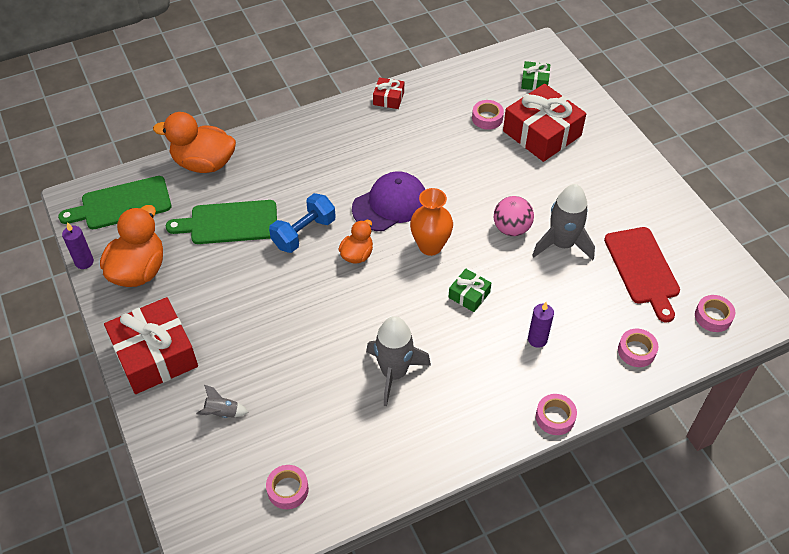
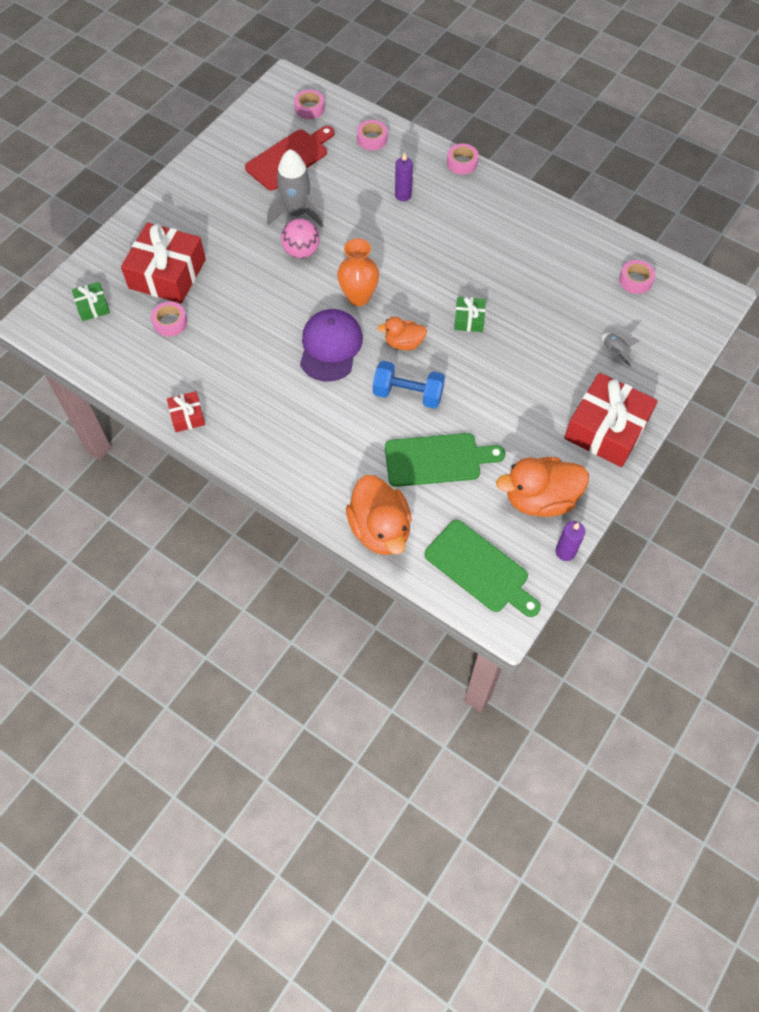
camera: 120 degrees left, 10 degrees up
green cutting board [166,200,277,244] -> green cutting board turned 60 degrees counterclockwise [385,433,505,487]
purple cap [352,171,425,231] -> purple cap turned 75 degrees clockwise [300,309,363,382]
grey rocket [366,316,431,406] -> none
green gift [448,269,491,312] -> green gift moved to [454,297,486,332]

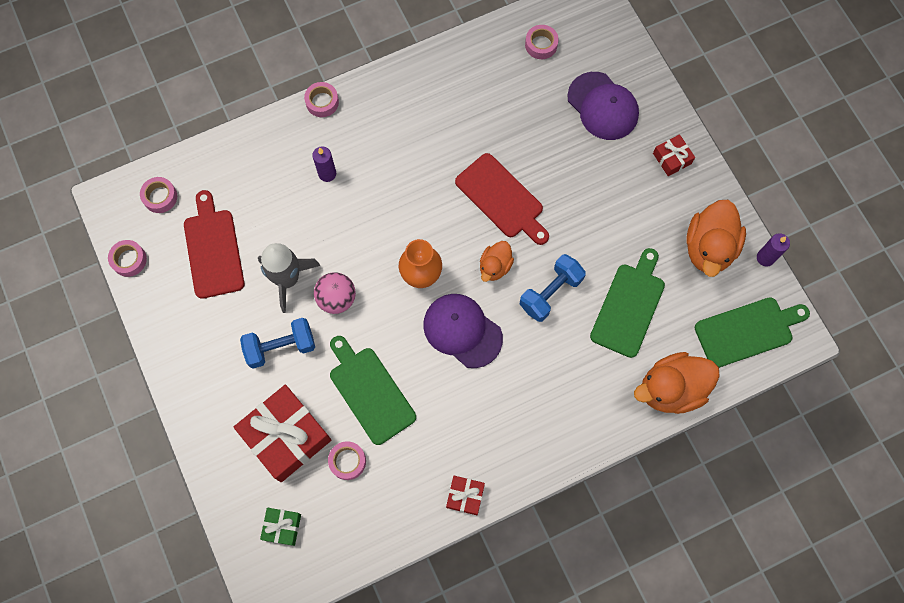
camera: 60 degrees left, 10 degrees up
orange duck [346,475,412,555] -> orange duck turned 150 degrees clockwise [634,352,720,414]
pink tape [357,120,388,150] -> pink tape moved to [108,240,147,277]
green gift [454,297,486,332] -> red cutting board [455,153,549,245]
red gift [564,373,658,467] -> red gift [653,134,695,176], size x0.48
grey rocket [602,333,640,367] -> purple cap [567,72,639,140]
none -> blue dumbbell [240,318,315,369]
none -> green cutting board [330,336,416,445]

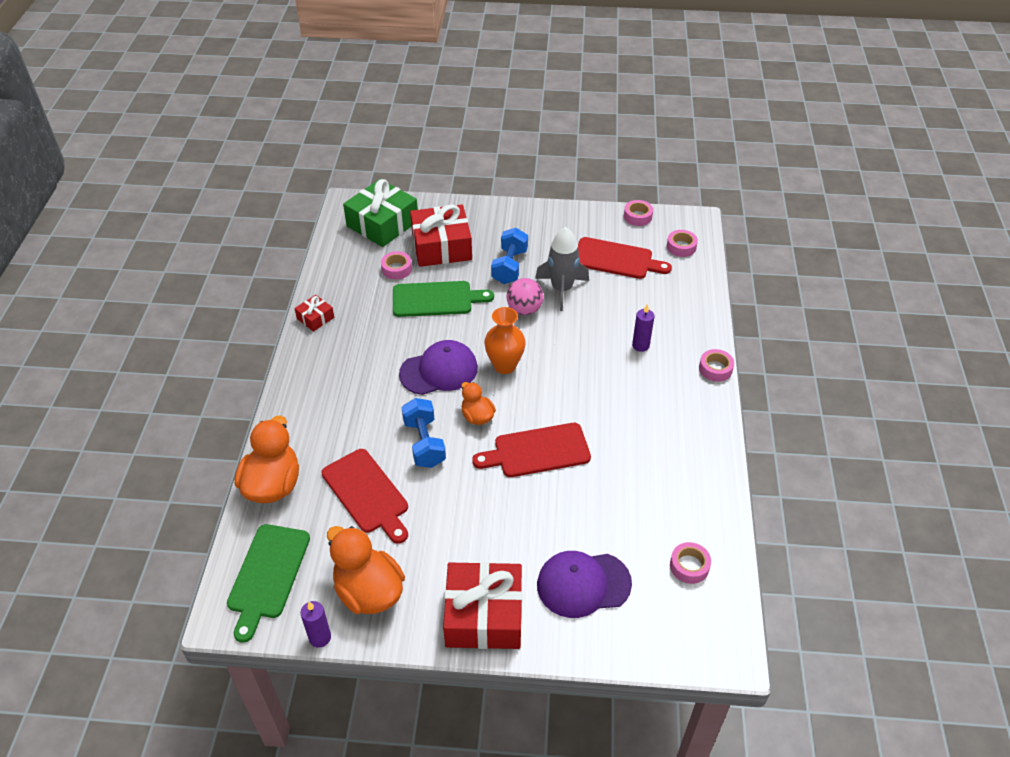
camera: 120 degrees right, 25 degrees down
green gift [260,508,301,546] -> green gift [343,179,418,247], size x2.10
green cutting board [590,248,665,358] -> red cutting board [321,449,408,544]
red gift [653,134,695,176] -> red gift [443,562,522,649], size x2.10

